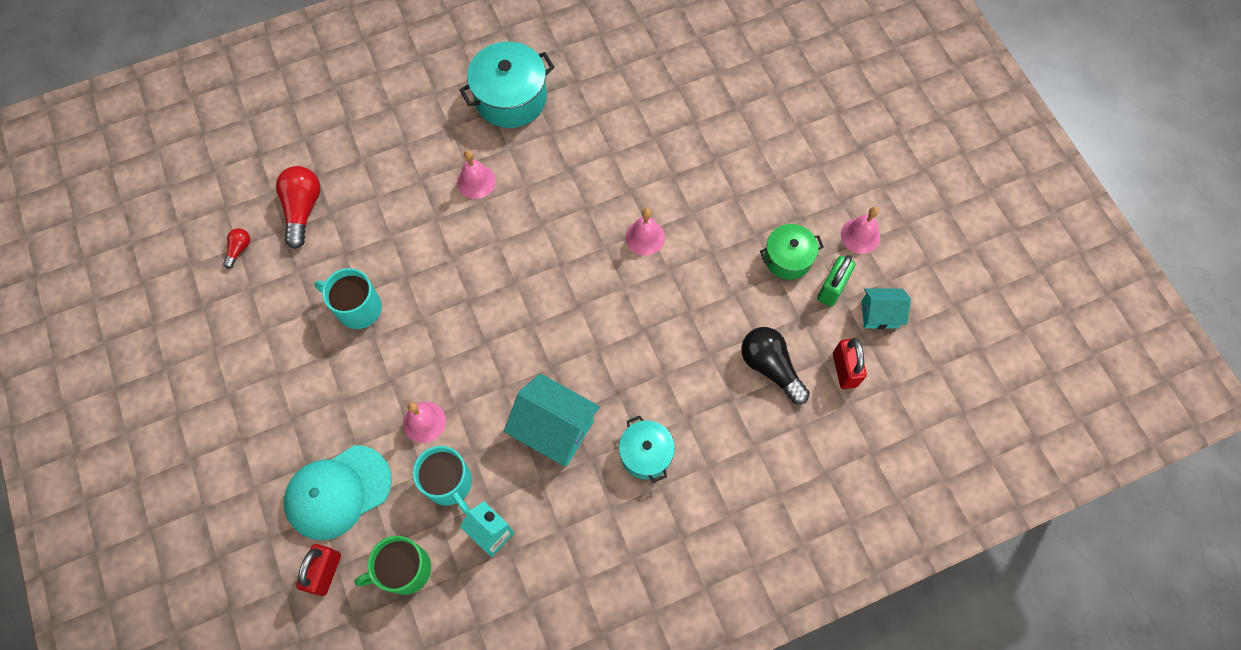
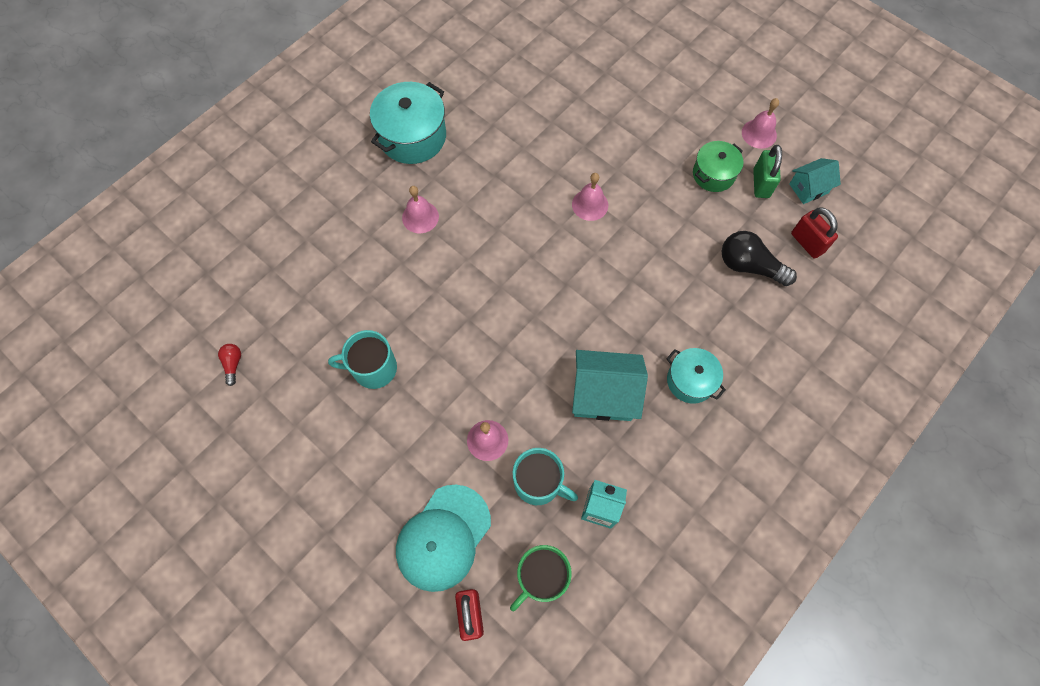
camera: 25 degrees left, 0 degrees up
red light bulb [276,166,320,249] -> none

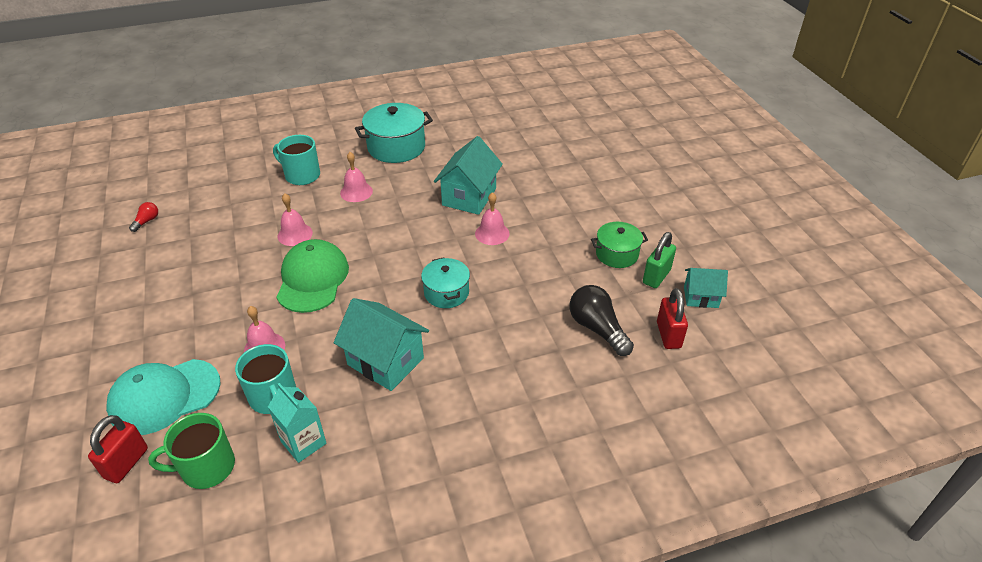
camera: 30 degrees right, 25 degrees down
turquoise mug [328,330,397,389] -> turquoise mug moved to [273,135,320,185]
turquoise pot [666,348,726,404] -> turquoise pot moved to [421,257,470,308]
pink bell [742,98,779,149] -> pink bell moved to [278,193,313,246]
none -> green cap [276,239,349,313]
none -> turquoise house [434,136,503,215]

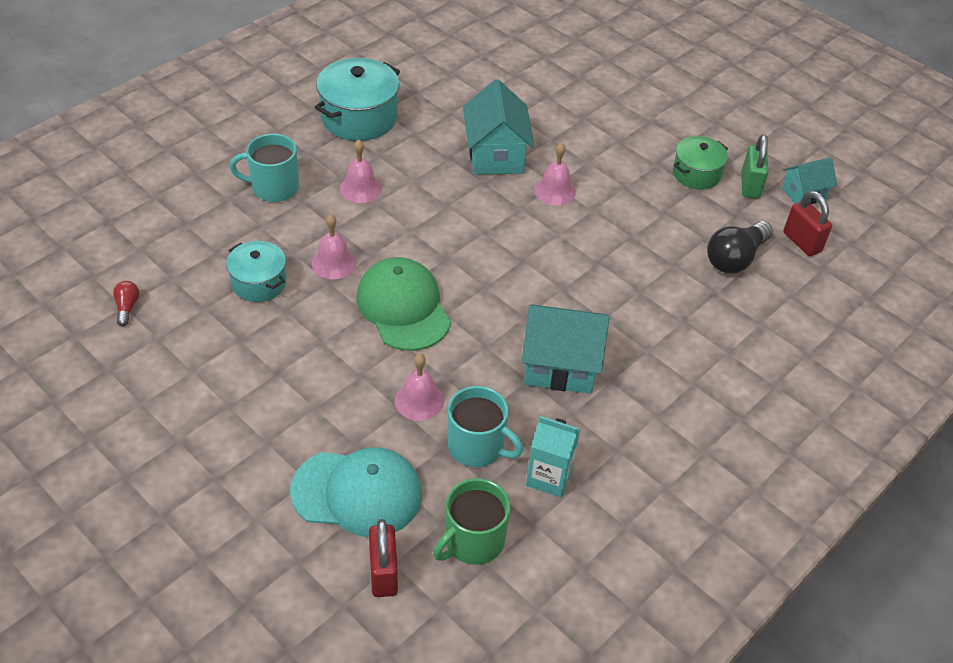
camera: 30 degrees left, 5 degrees up
turquoise cap [106,359,221,435] -> turquoise cap turned 120 degrees counterclockwise [290,447,422,537]
turquoise pot [421,257,470,308] -> turquoise pot moved to [226,241,287,302]
black light bulb [570,285,634,356] -> black light bulb turned 75 degrees counterclockwise [707,221,773,274]

